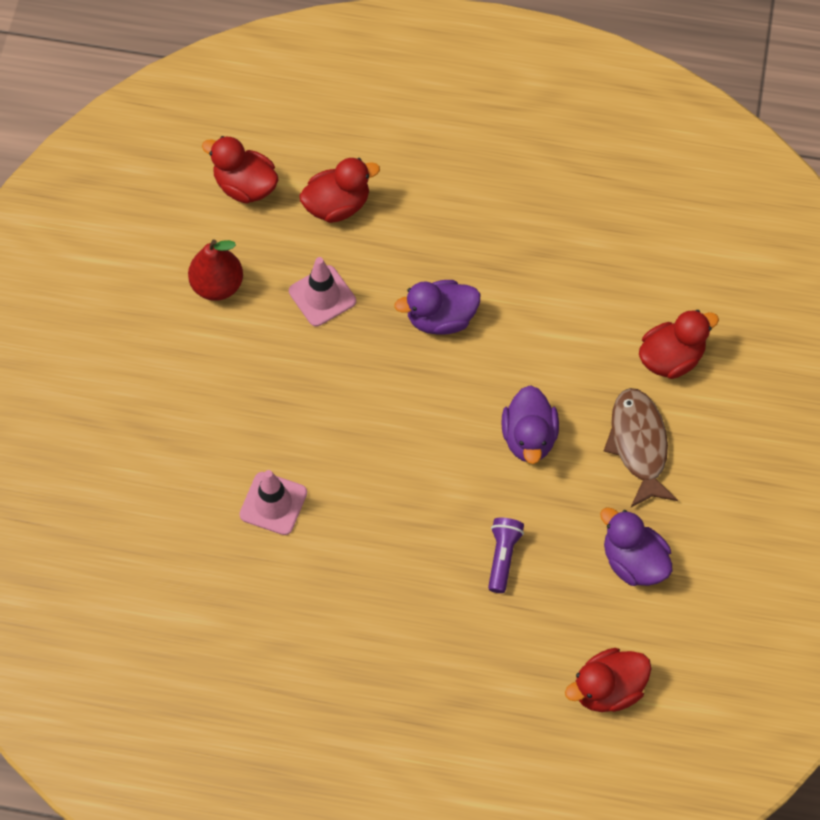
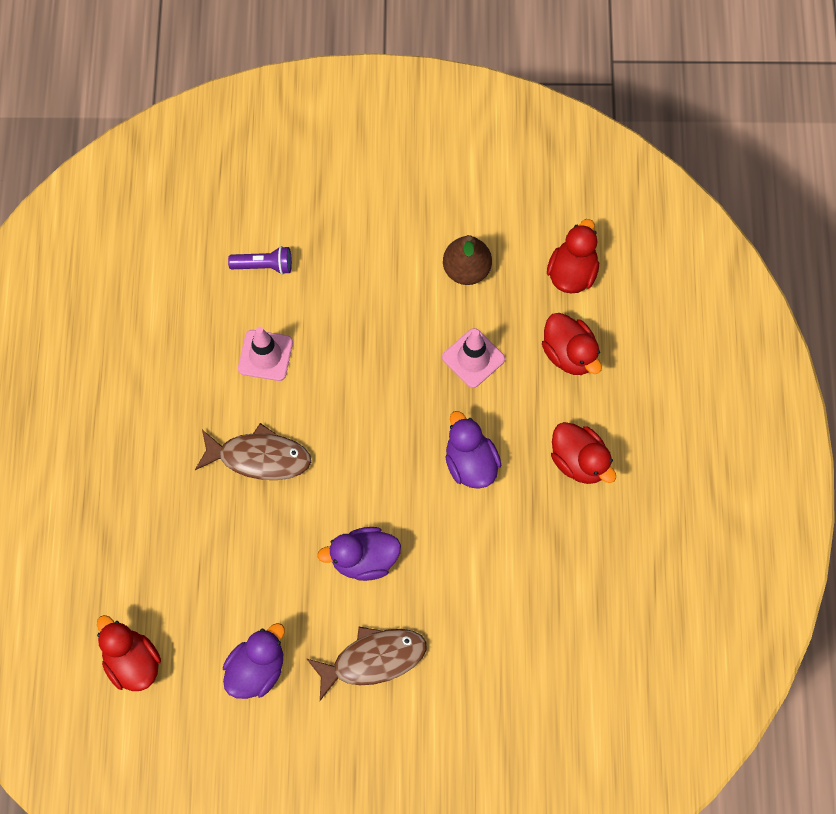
camera: 80 degrees right, 5 degrees up
red pear [188,239,243,301] -> brown pear [443,235,492,285]
purple flashlight [488,518,524,593] -> purple flashlight moved to [228,246,292,275]
red duck [639,310,719,379] -> red duck moved to [551,422,616,484]
none -> brown fish [195,423,311,480]

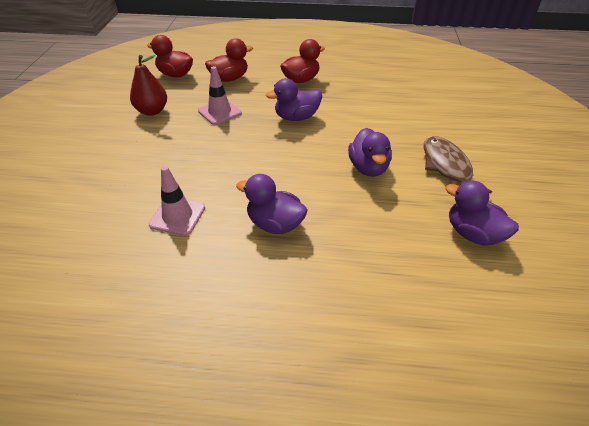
camera: 85 degrees left, 25 degrees down
red duck [97,615,161,691] -> none
brown fish [195,423,311,480] -> purple duck [236,174,308,234]
purple flashlight [228,246,292,275] -> none
brown pear [443,235,492,285] -> red pear [130,55,167,116]

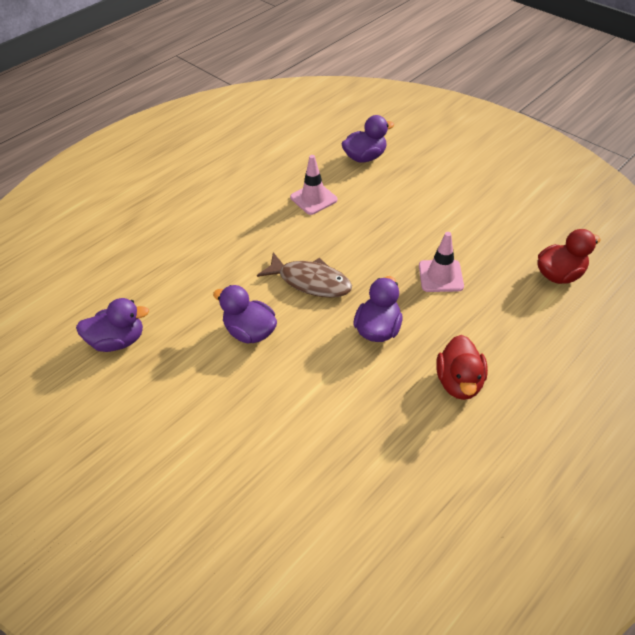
camera: 130 degrees right, 5 degrees up
red pear [130,55,167,116] -> none
red duck [205,38,253,82] -> none
purple duck [236,174,308,234] -> purple duck moved to [341,115,394,163]
brown fish [423,136,492,193] -> brown fish moved to [257,252,352,298]

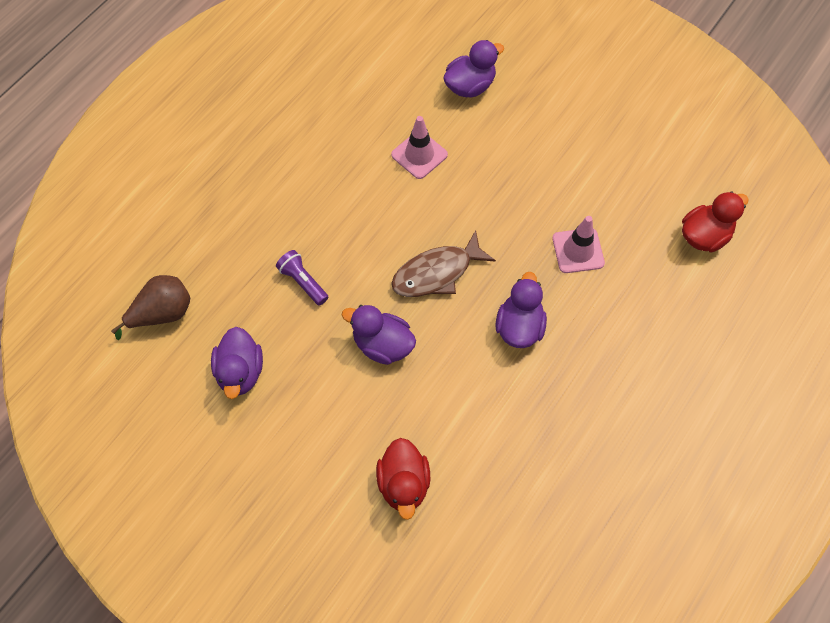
camera: 10 degrees left, 15 degrees up
purple duck [76,298,149,352] -> purple duck turned 105 degrees clockwise [211,327,263,399]
brown fish [257,252,352,298] -> brown fish turned 135 degrees clockwise [391,230,496,297]
red duck [436,335,488,400] -> red duck moved to [376,438,430,520]
none -> brown pear [111,275,190,340]
none -> purple flashlight [276,250,328,306]

